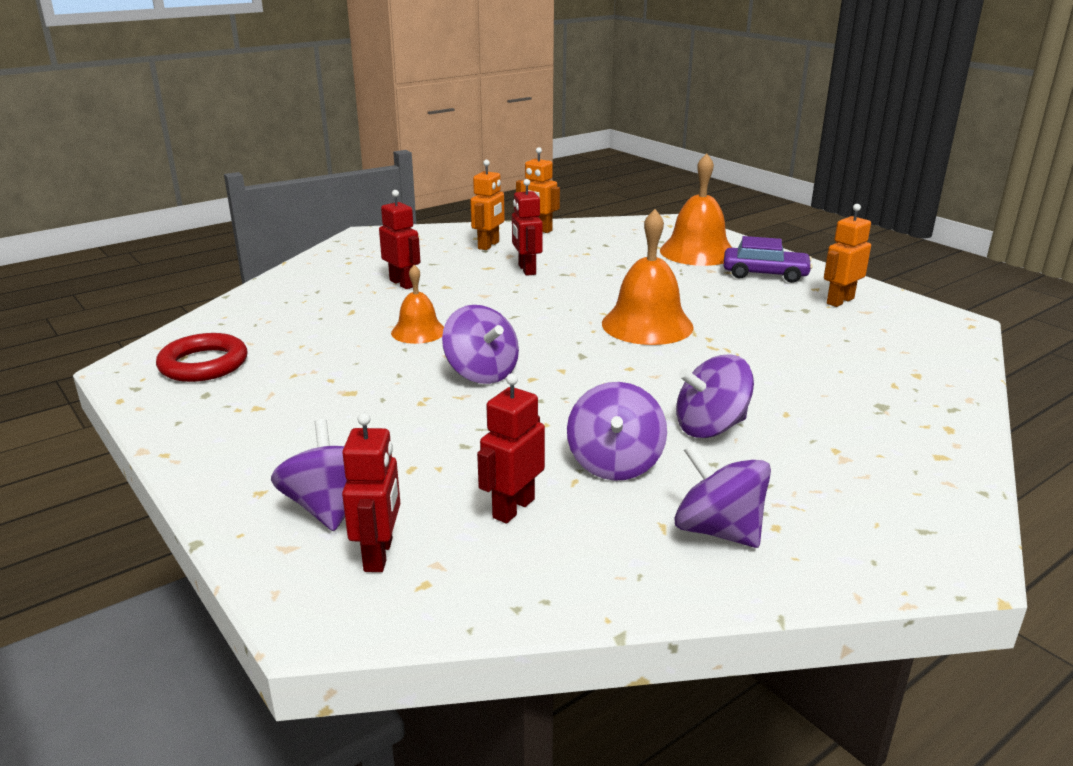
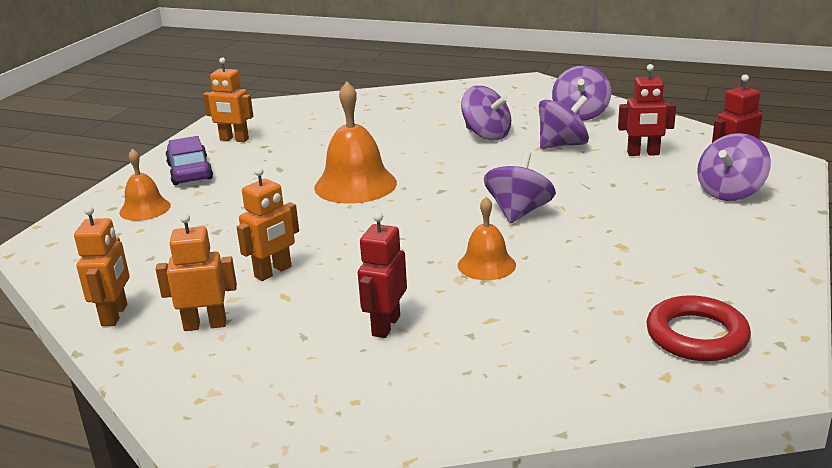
camera: 120 degrees left, 0 degrees up
red robot [512,179,543,276] -> orange robot [237,167,299,281]
orange bell [660,153,732,266] -> orange bell [119,149,171,221], size x0.59

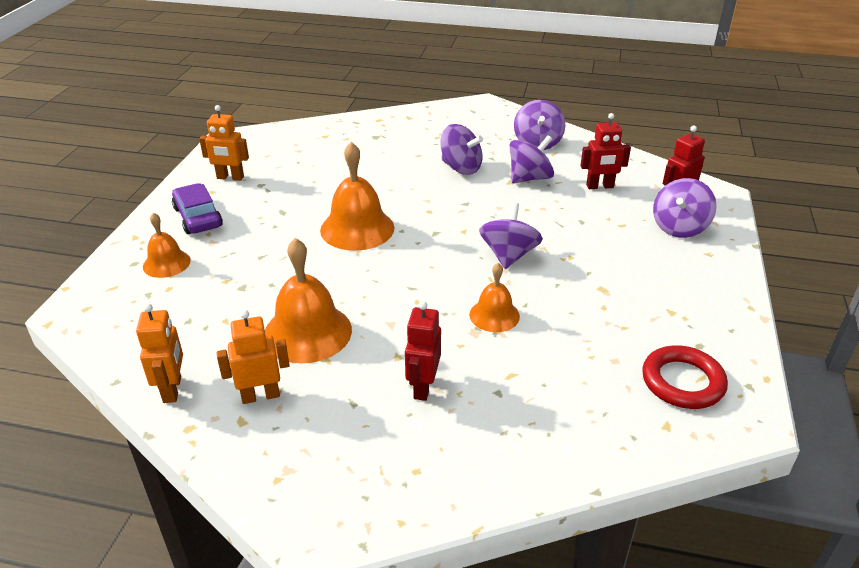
camera: 10 degrees left, 10 degrees up
orange robot [237,167,299,281] -> orange bell [265,238,352,363]

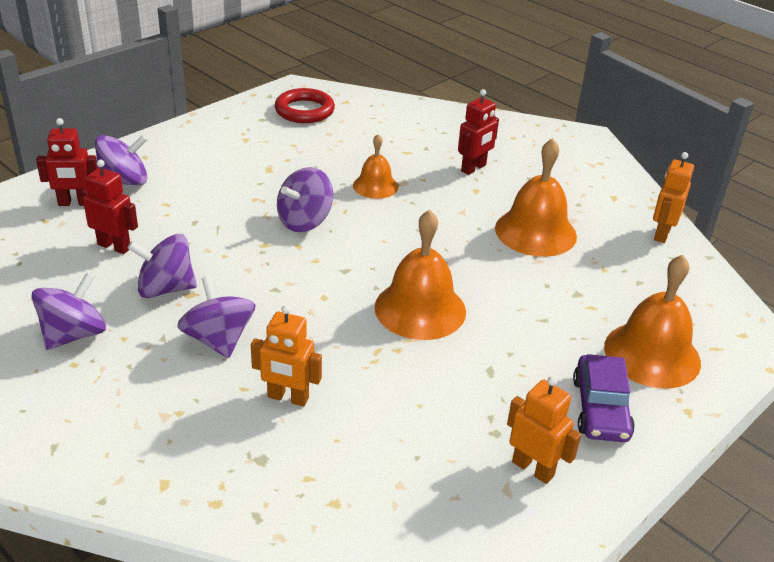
camera: 150 degrees left, 0 degrees up
orange bell [143,213,191,278] -> orange bell [604,255,701,389], size x1.70
orange robot [217,310,290,404] -> orange robot moved to [251,305,322,407]

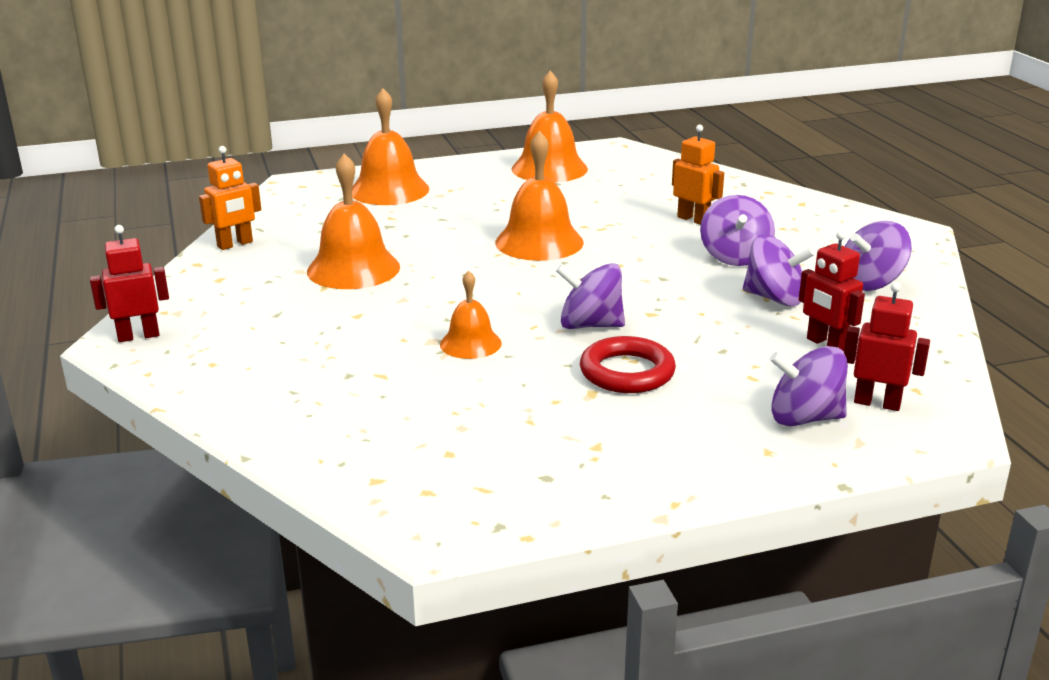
camera: 150 degrees left, 10 degrees down
red ring [275,88,335,123] -> red ring moved to [580,336,676,393]
purple spinning top [277,167,333,232] -> purple spinning top turned 150 degrees counterclockwise [556,263,625,329]
red robot [458,89,499,175] -> red robot moved to [90,225,169,342]
orange robot [507,376,581,484] -> orange bell [512,71,588,182]
purple car [573,354,635,442] -> none

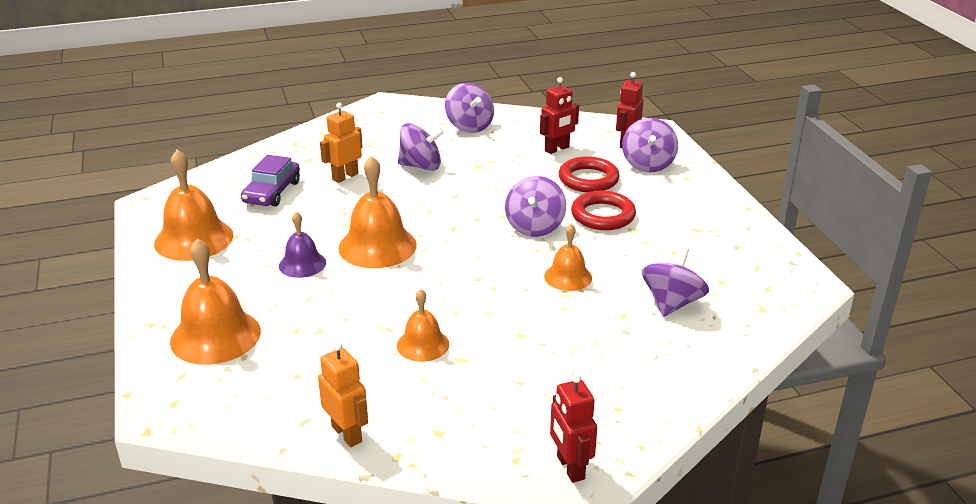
camera: 90 degrees left, 5 degrees up
orange bell [307,153,400,289] -> orange bell [397,289,449,362], size x0.59
purple spinning top [743,234,815,306] -> purple spinning top moved to [642,247,709,317]
none -> purple car [241,155,300,207]
none -> purple bell [279,212,326,278]
none -> red ring [559,156,620,192]

